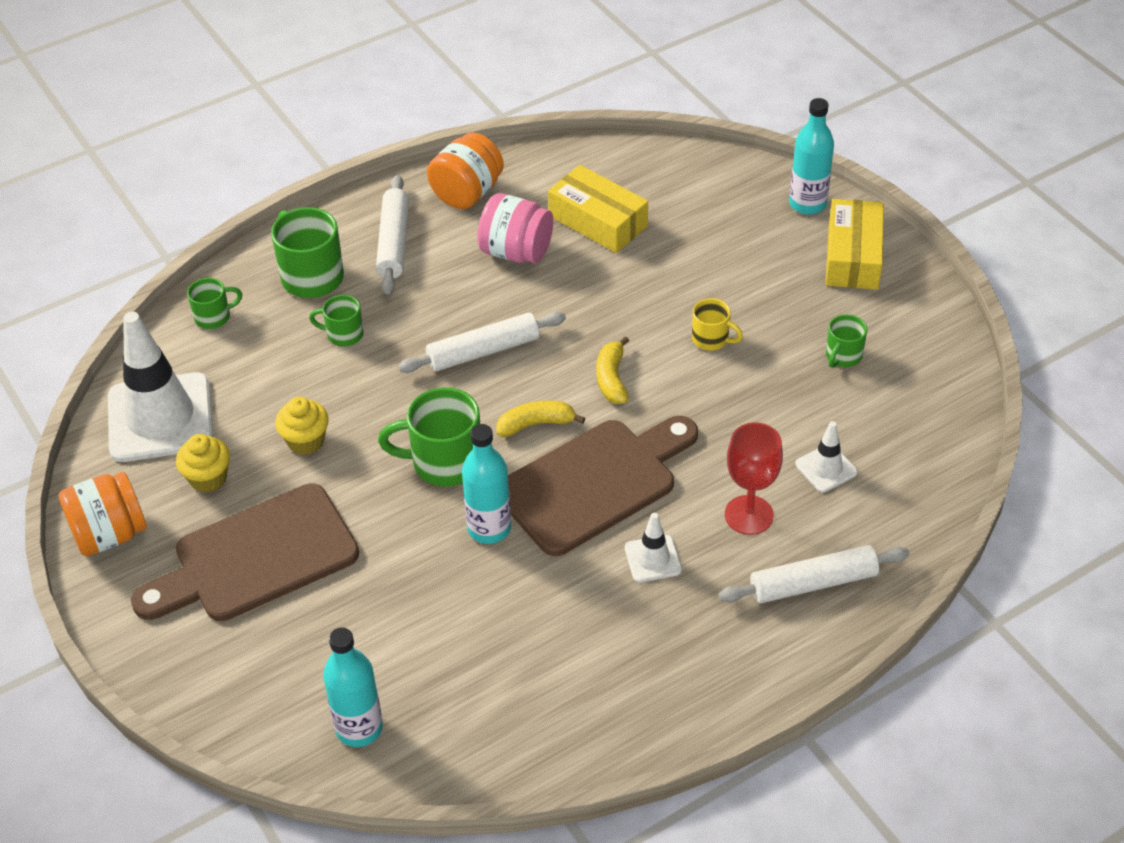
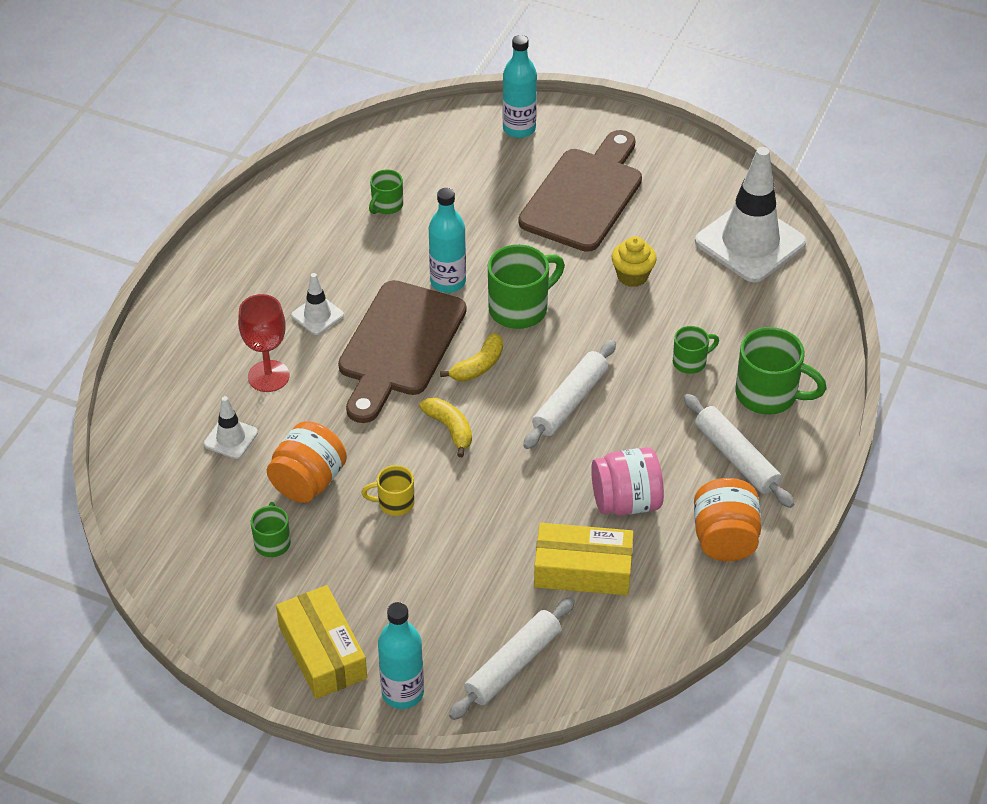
camera: 145 degrees right, 0 degrees up
orange jar [58,472,147,556] -> orange jar moved to [267,421,347,503]
yellow cupcake [176,434,230,493] -> none
green mug [187,278,242,329] -> green mug moved to [369,169,403,214]
turquoise bottle [323,628,383,747] -> turquoise bottle moved to [503,35,537,138]
white rolling pin [718,545,910,603] -> white rolling pin moved to [449,597,575,720]

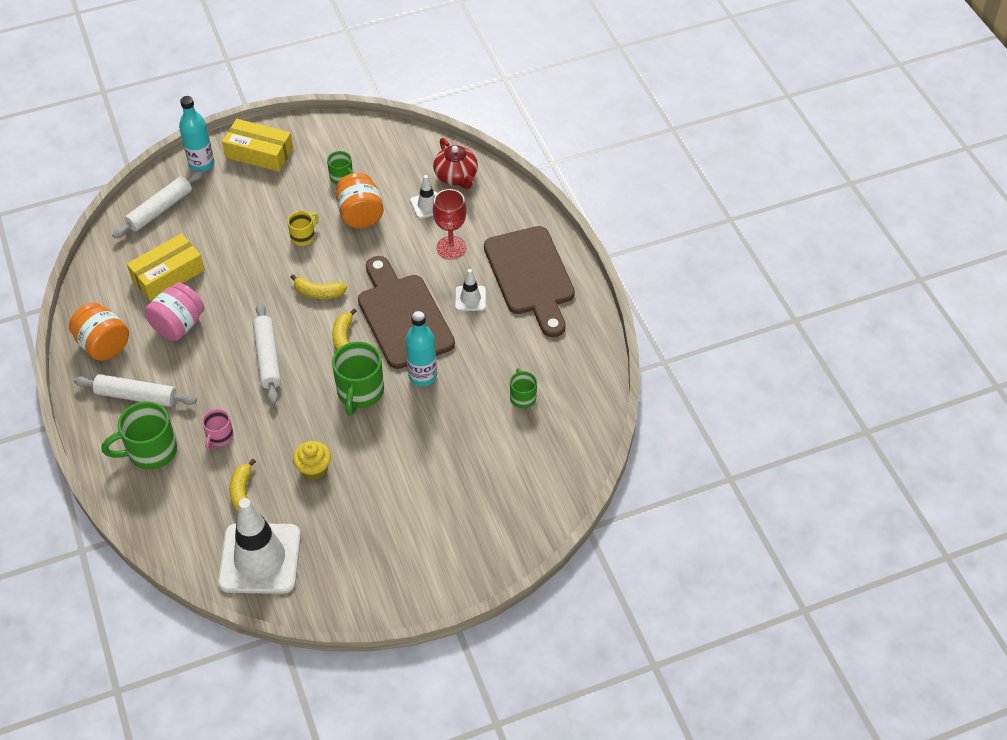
camera: 135 degrees right, 5 degrees up
white rolling pin [449,597,575,720] -> white rolling pin turned 45 degrees clockwise [112,170,203,238]
turquoise bottle [503,35,537,138] -> none
brown cutting board [518,130,642,252] -> brown cutting board moved to [484,226,575,337]
green mug [673,326,719,374] -> pink mug [202,409,234,450]
none -> yellow banana [229,459,256,513]
none -> red teapot [433,138,478,189]

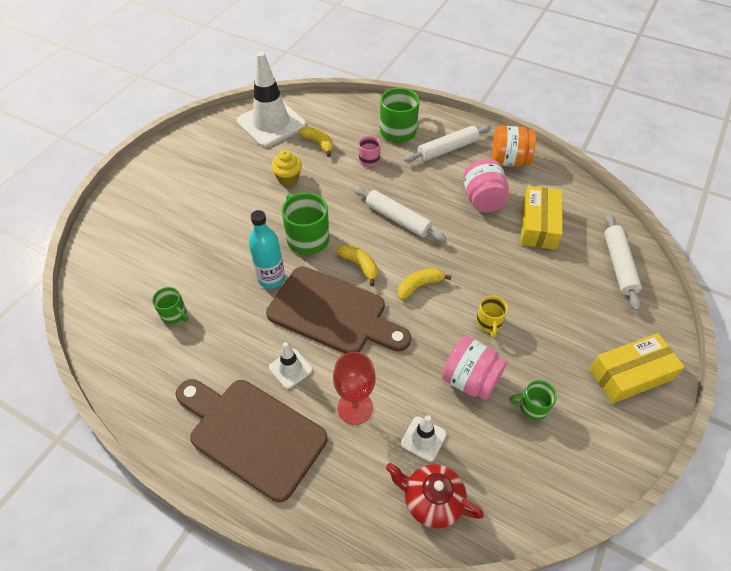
camera: 140 degrees right, 0 degrees up
turquoise bottle [179,96,214,172] -> none
orange jar [336,173,384,228] -> pink jar [442,336,507,400]

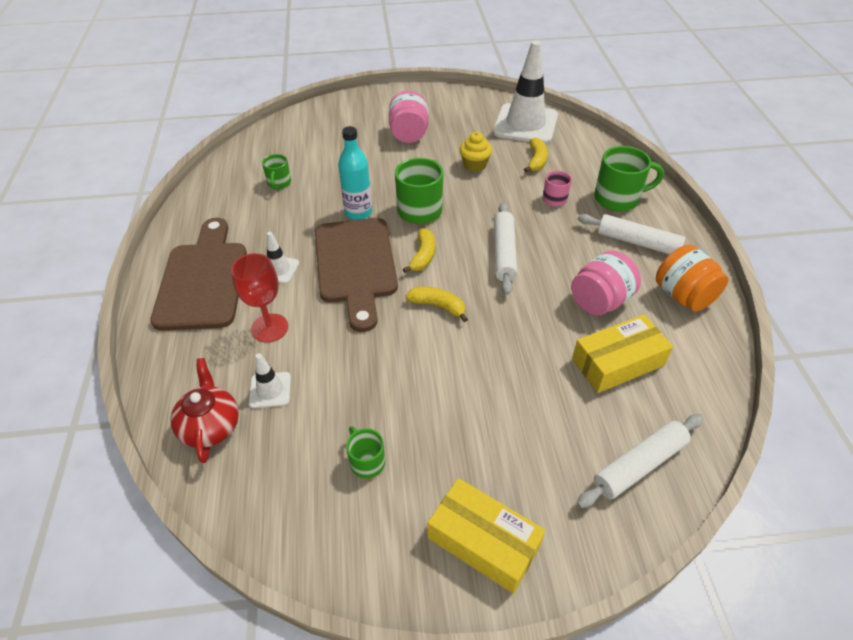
camera: 55 degrees right, 5 degrees down
pink jar [442,336,507,400] -> pink jar moved to [389,91,429,143]
yellow mug [476,295,508,338] -> none

